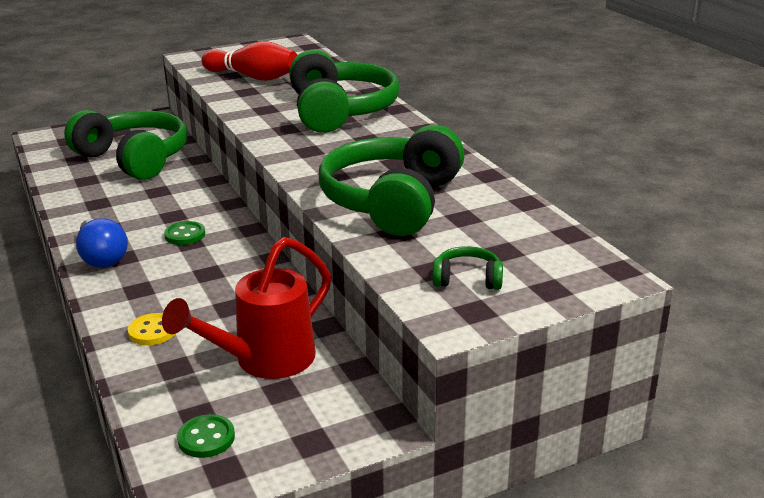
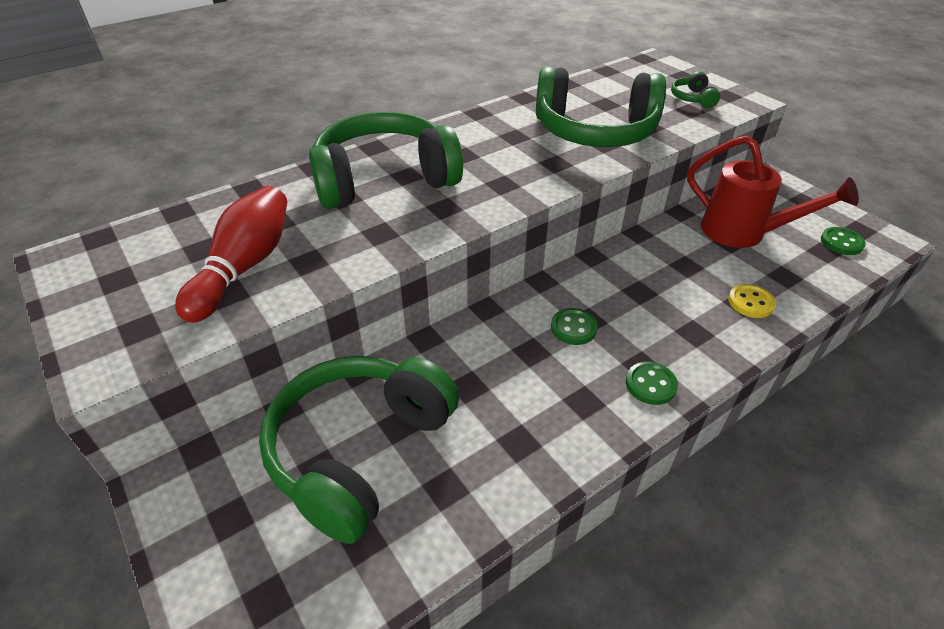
camera: 100 degrees left, 15 degrees up
blue light bulb [76,218,128,268] -> green button [626,362,678,405]

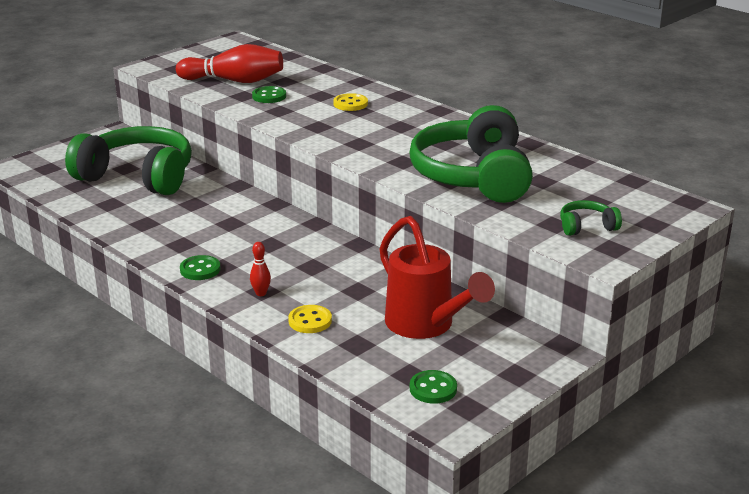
camera: 80 degrees right, 15 degrees down
green headphones [309,112,463,209] -> yellow button [334,93,368,111]
green button [551,308,598,345] -> green button moved to [252,86,286,103]
red watering can [687,135,859,248] -> red watering can turned 60 degrees counterclockwise [379,216,495,339]
none -> red bowling pin [250,242,271,296]

